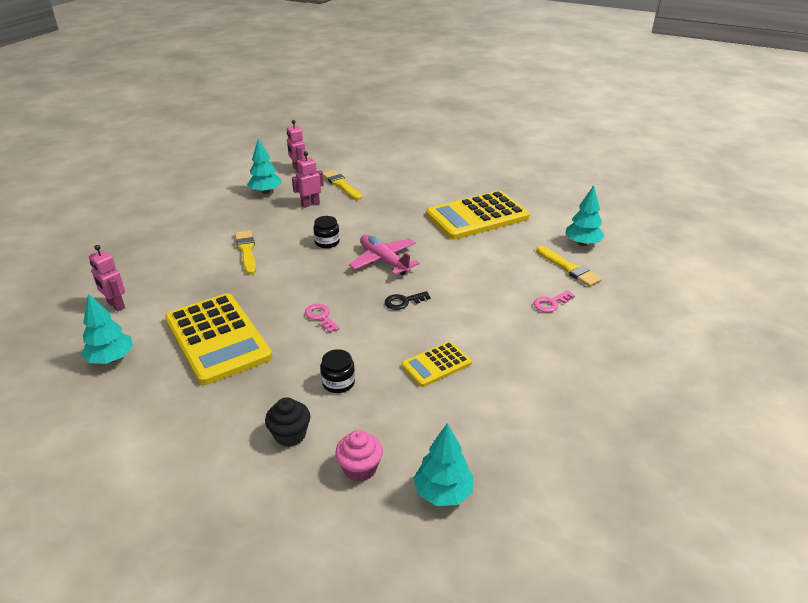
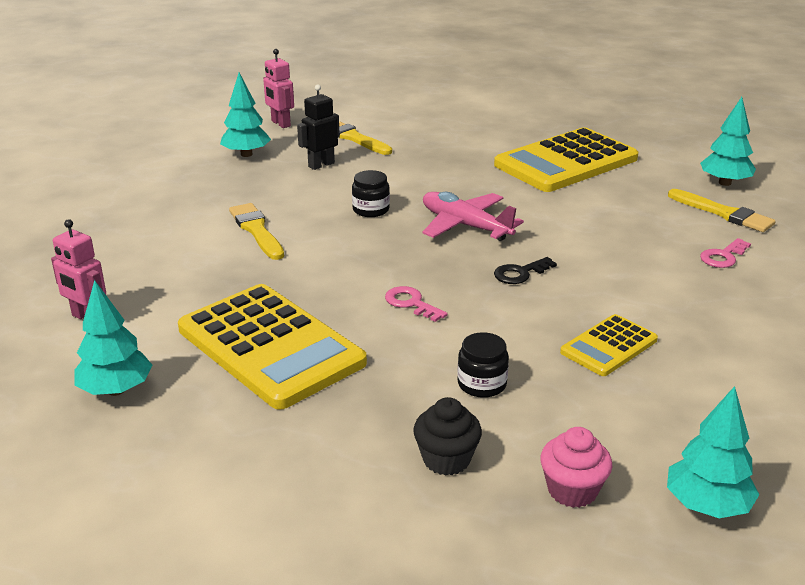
camera: 10 degrees left, 5 degrees down
pink robot [292,151,324,208] -> black robot [297,84,340,170]

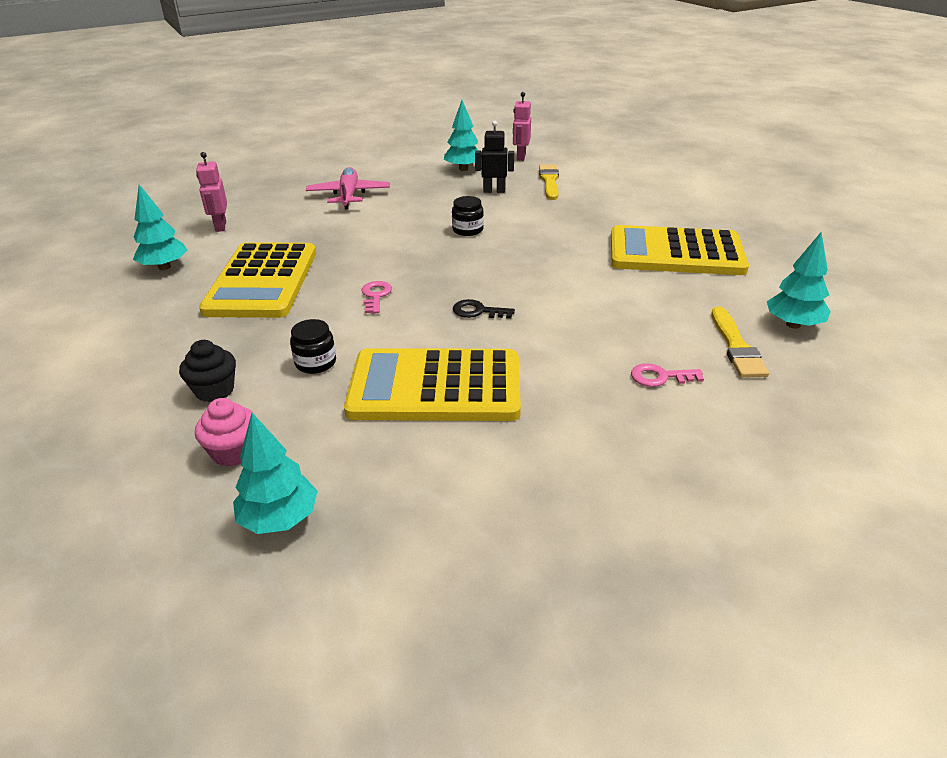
camera: 45 degrees right, 5 degrees up
yellow brush [229,203,284,260] -> none
pink plane [422,192,524,241] -> pink plane moved to [306,167,390,209]
yellow calculator [560,314,658,376] -> yellow calculator [344,348,521,421], size x1.98

